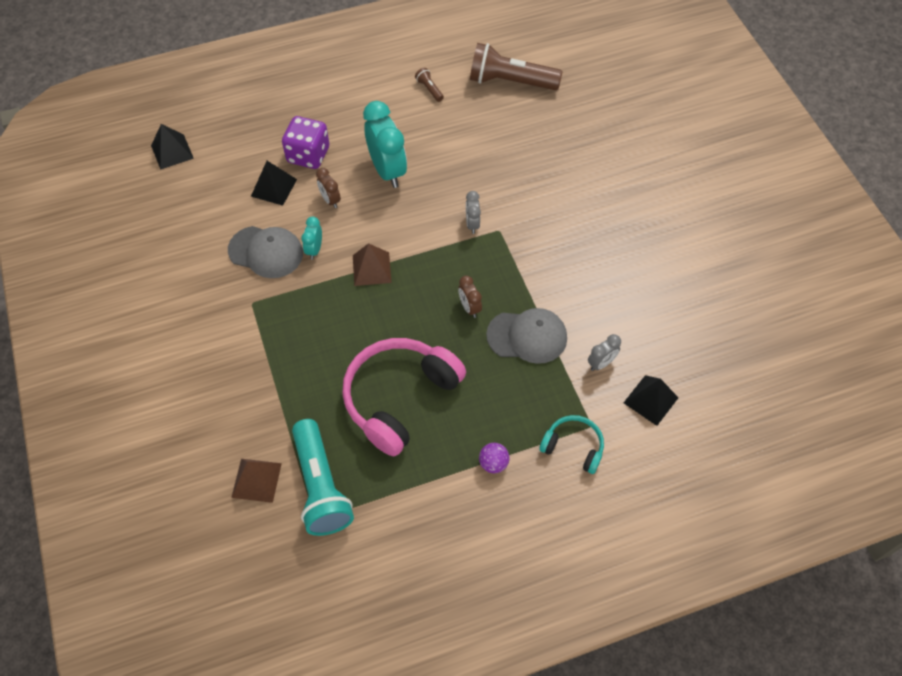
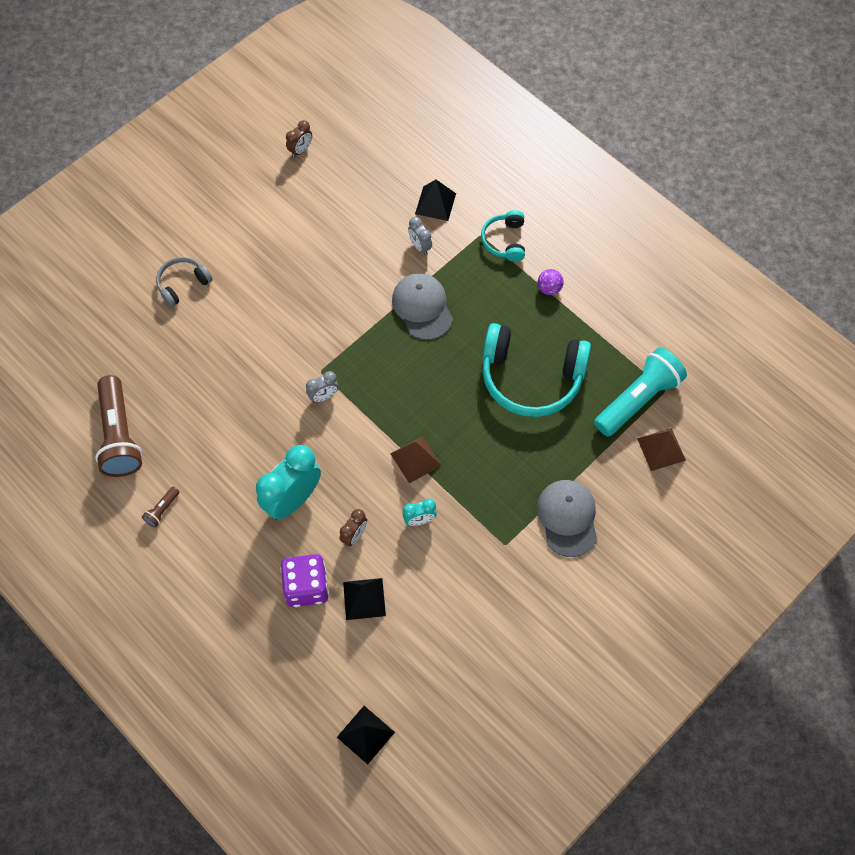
camera: 115 degrees left, 5 degrees up
grey cap [228,226,303,278] -> grey cap moved to [537,480,597,557]
pink headphones [342,338,466,456] -> turquoise headphones [482,323,591,417]
brown clock [458,276,482,318] -> brown clock moved to [286,120,312,158]
grey clock [588,334,621,371] -> grey clock turned 150 degrees counterclockwise [408,217,432,255]
none -> grey headphones [156,257,213,307]

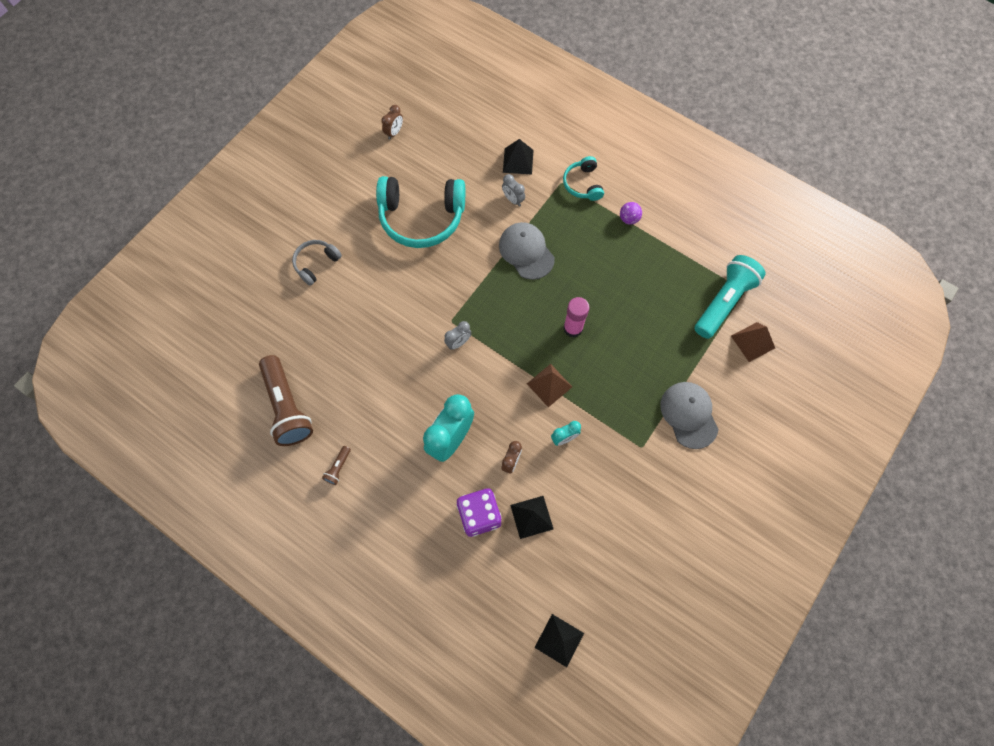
camera: 10 degrees left, 5 degrees up
turquoise headphones [482,323,591,417] -> turquoise headphones moved to [376,176,465,248]
none -> pink glue stick [563,297,589,338]

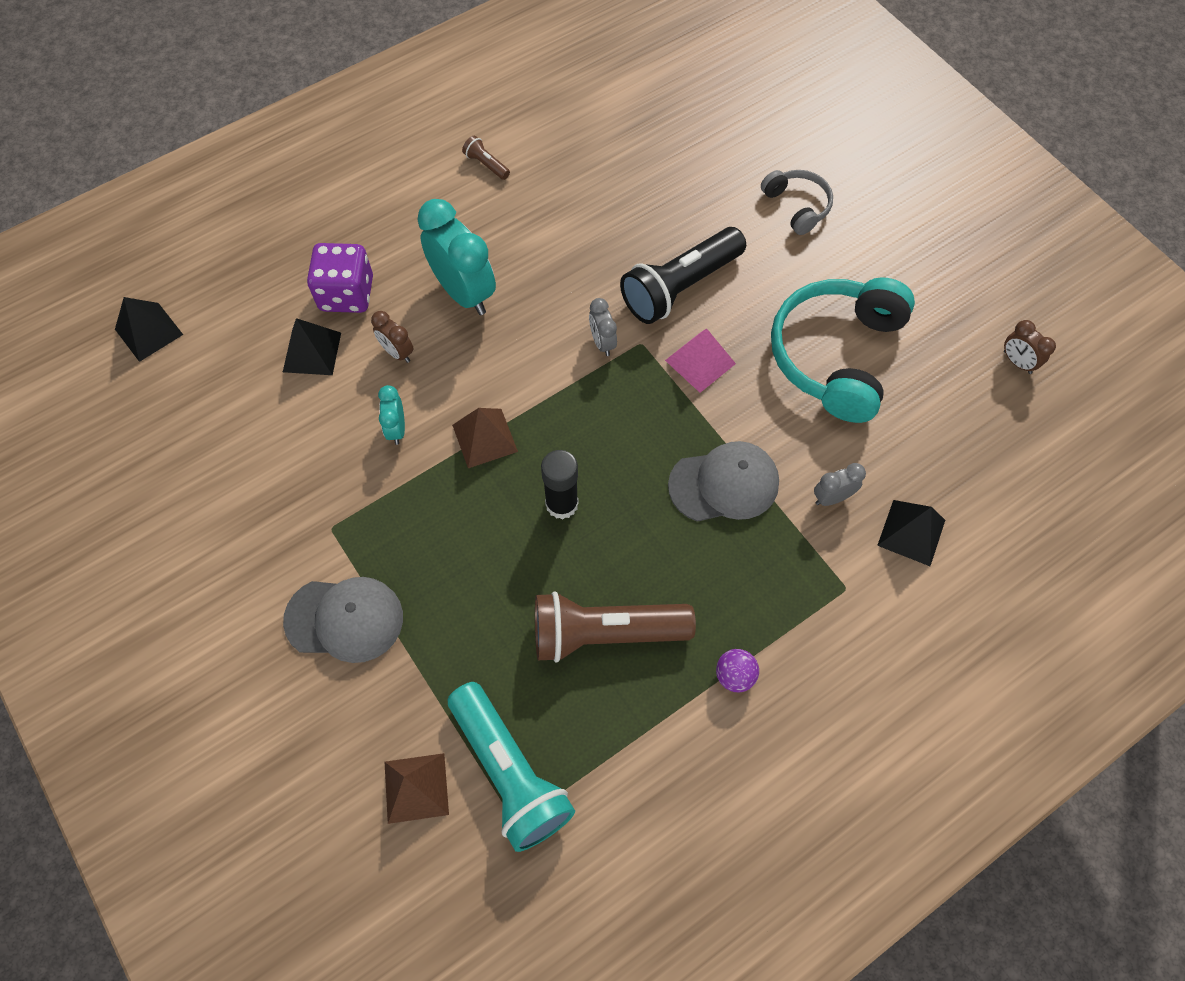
camera: 110 degrees right, 5 degrees down
brown flashlight [259,355,313,446] -> brown flashlight moved to [535,591,696,663]
turquoise headphones [563,156,604,201] -> none
pink glue stick [563,297,589,338] -> black glue stick [541,450,579,519]
none -> black flashlight [620,227,746,324]
none -> pink pyramid [665,328,736,393]

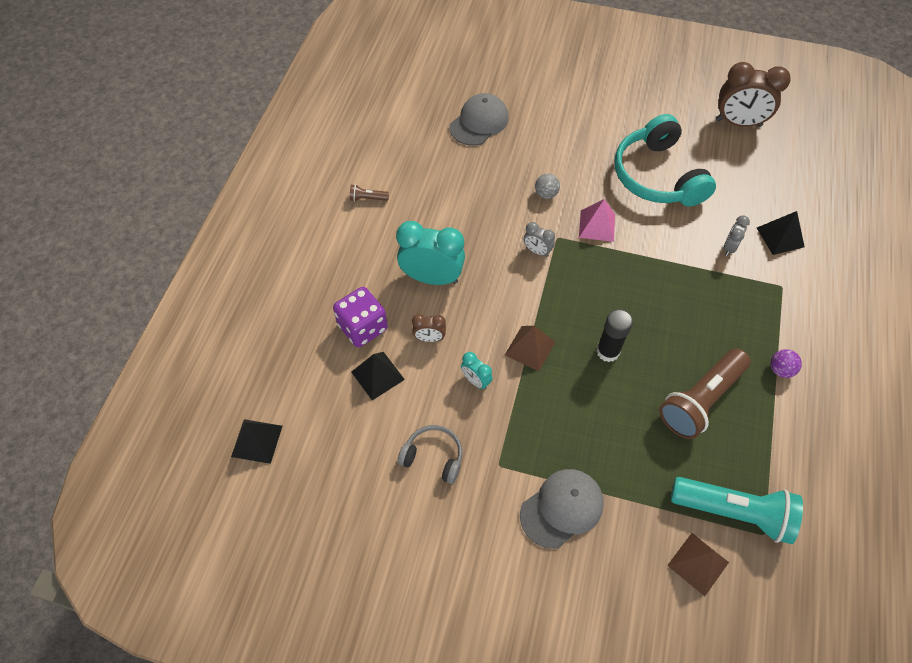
camera: 40 degrees left, 5 degrees down
black flashlight [620,227,746,324] -> grey ball [535,174,560,199]
grey cap [668,441,779,522] -> grey cap moved to [449,93,509,146]
grey headphones [761,170,833,235] -> grey headphones moved to [398,425,462,484]
brown clock [1004,320,1056,374] -> brown clock [716,62,791,127], size x2.05

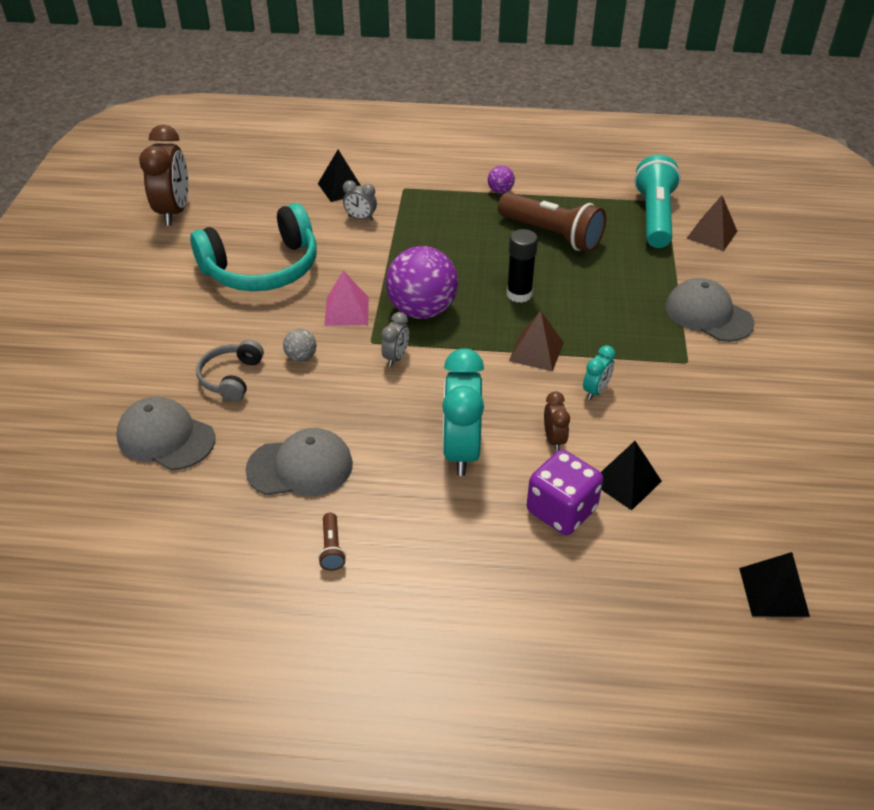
camera: 100 degrees left, 15 degrees down
grey headphones [398,425,462,484] -> grey headphones moved to [196,340,264,402]
none -> grey cap [246,428,353,496]
none -> purple ball [386,246,458,319]

